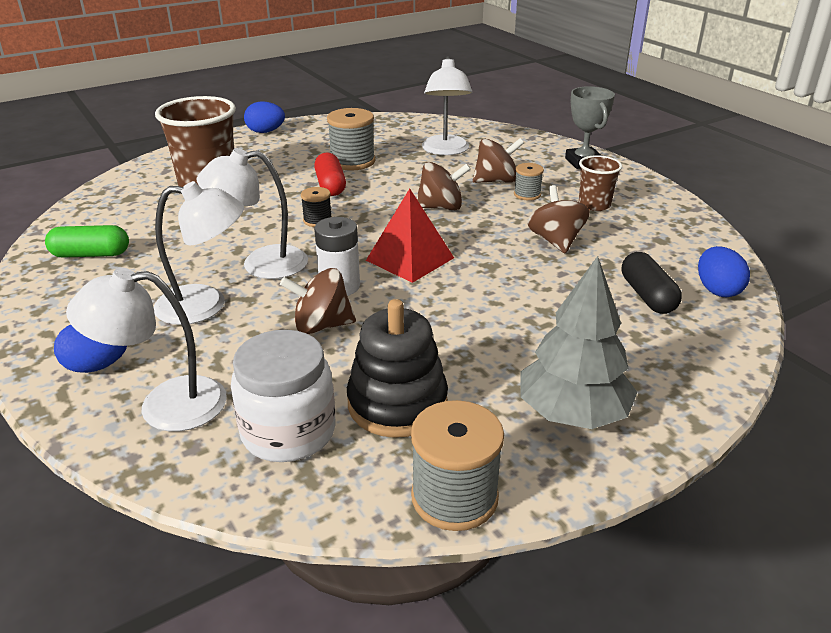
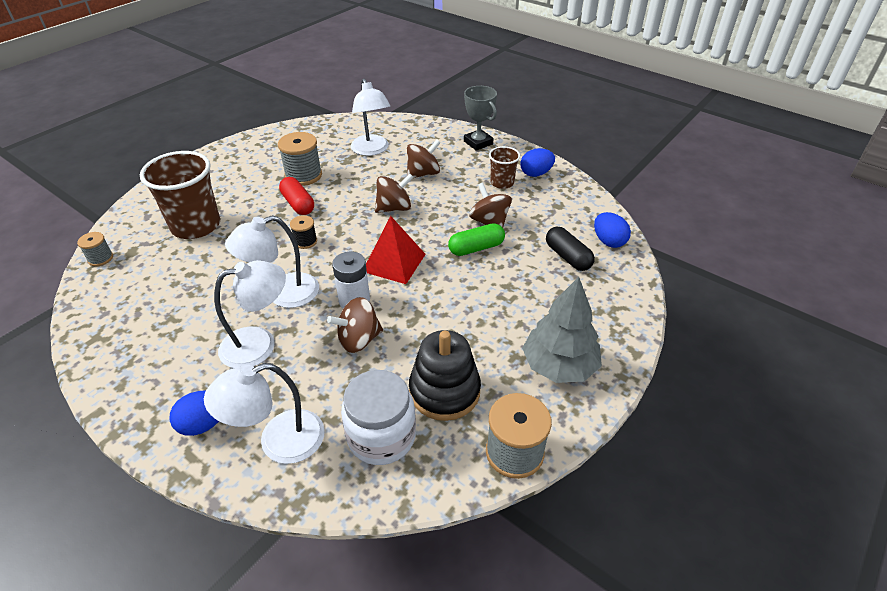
camera: 20 degrees left, 10 degrees up
green capsule [45,225,129,258] -> green capsule moved to [448,223,505,256]
blue egg [244,101,285,133] -> blue egg moved to [521,148,555,177]
grey spool [514,163,544,201] -> grey spool moved to [77,232,113,266]

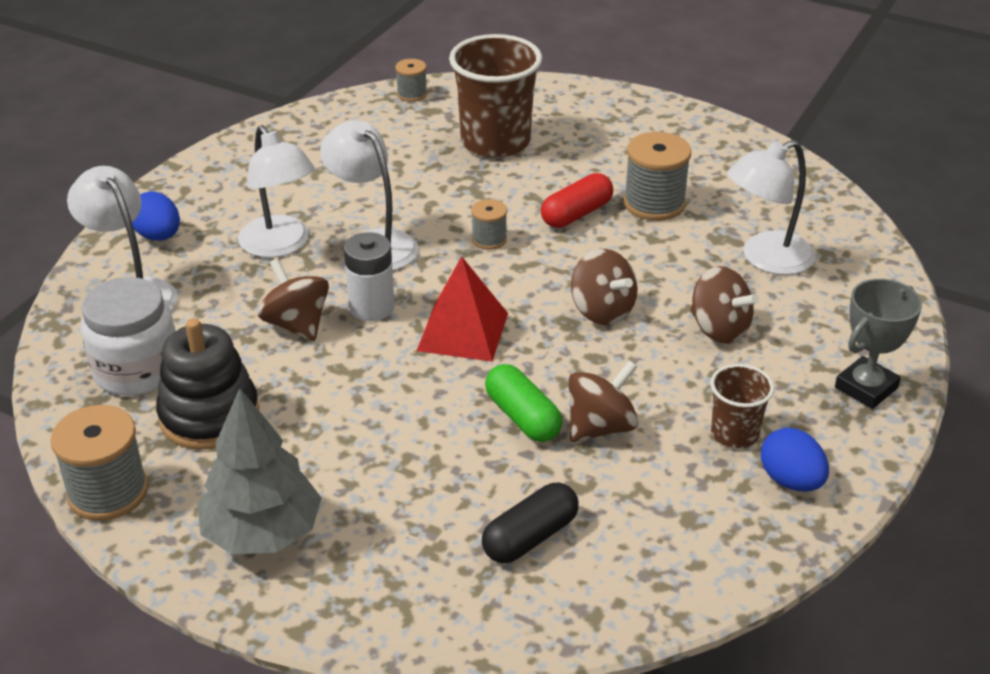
camera: 80 degrees right, 5 degrees down
black spool [290,215,317,249] -> grey spool [471,199,507,250]
blue egg [594,212,631,248] -> none

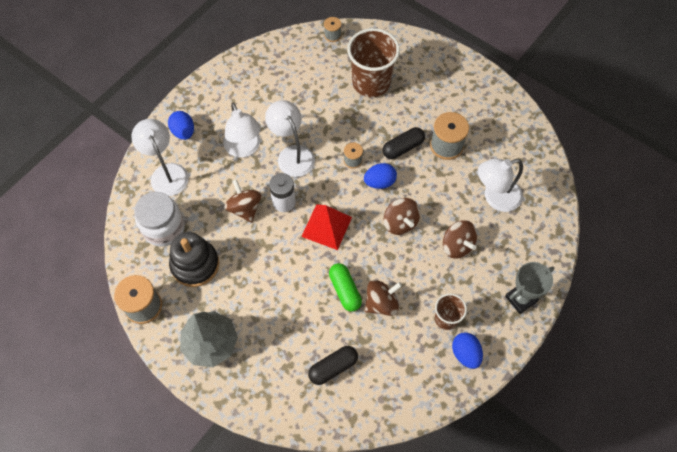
camera: 10 degrees right, 25 degrees up
red capsule [541,173,613,228] -> black capsule [382,127,425,159]
none -> blue egg [364,163,397,189]

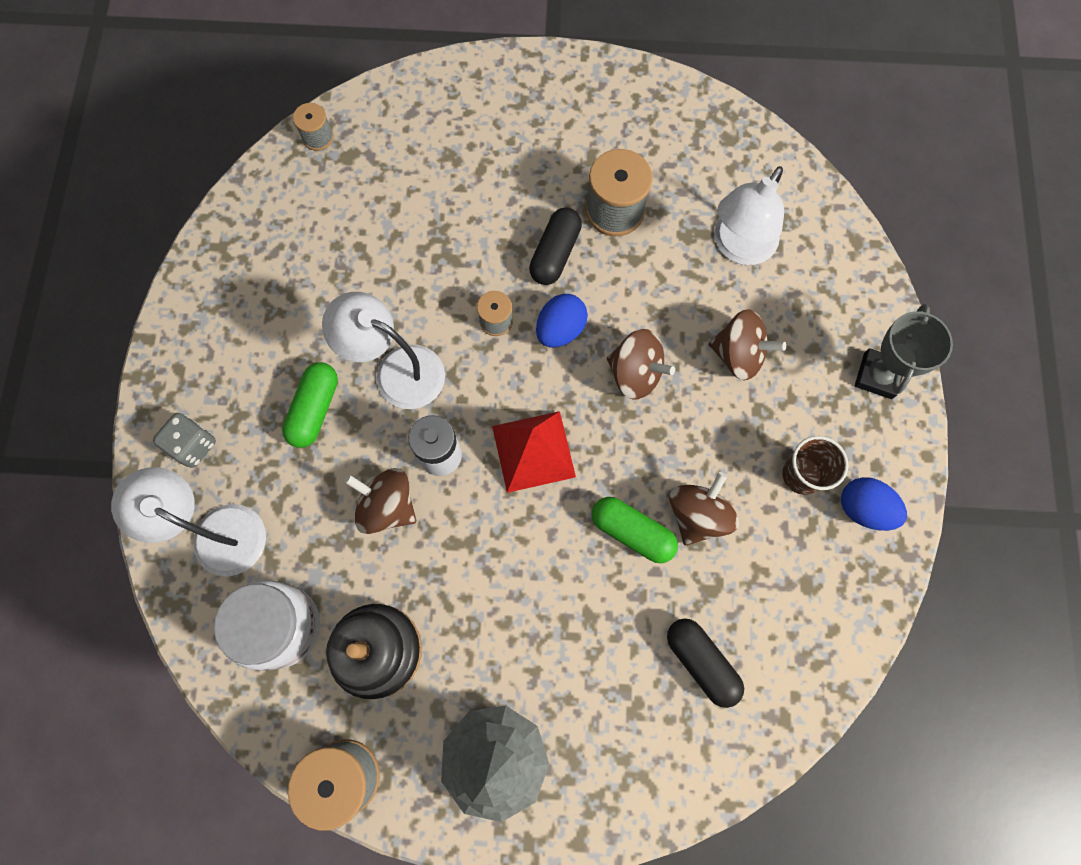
camera: 35 degrees left, 10 degrees up
blue egg [168,111,194,140] -> grey dice [153,413,216,468]
white lamp [223,102,261,158] -> green capsule [282,362,338,448]
black capsule [308,346,358,385] -> black capsule turned 60 degrees counterclockwise [667,618,744,708]
brown cup [347,28,400,97] -> none

